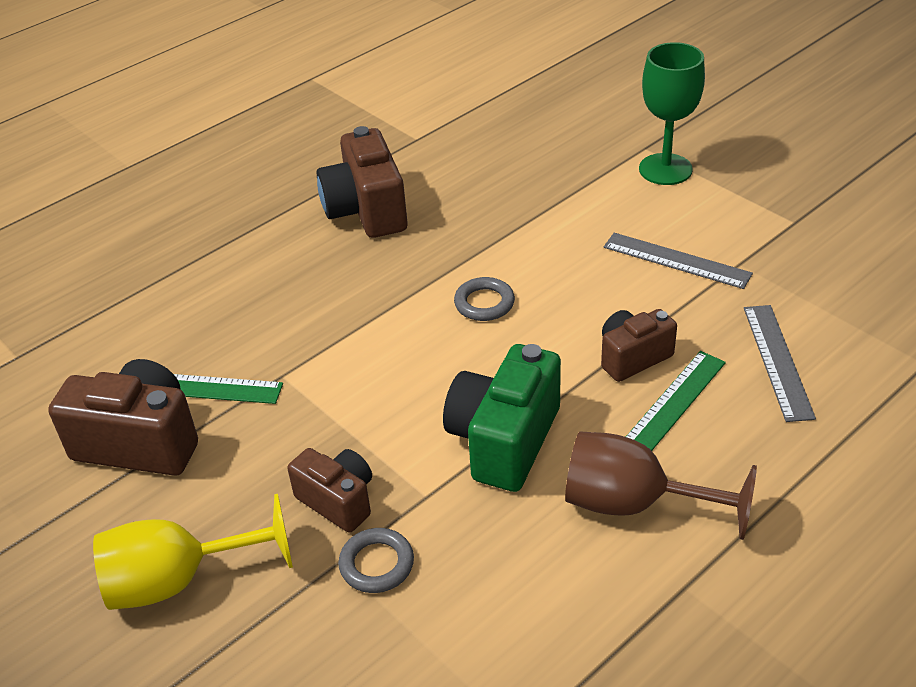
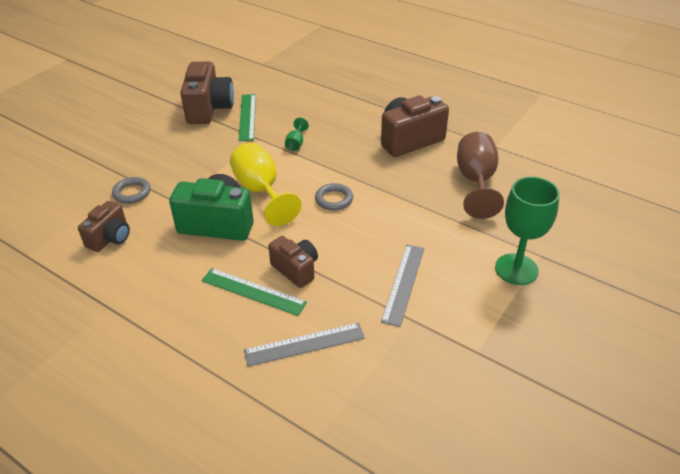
camera: 75 degrees right, 0 degrees up
yellow goblet [93,494,293,610] -> yellow goblet moved to [230,142,302,226]
brown camera [287,448,372,533] -> brown camera moved to [78,201,130,252]
brown goblet [565,431,757,540] -> brown goblet moved to [457,132,504,219]
none -> green goblet [285,118,309,151]

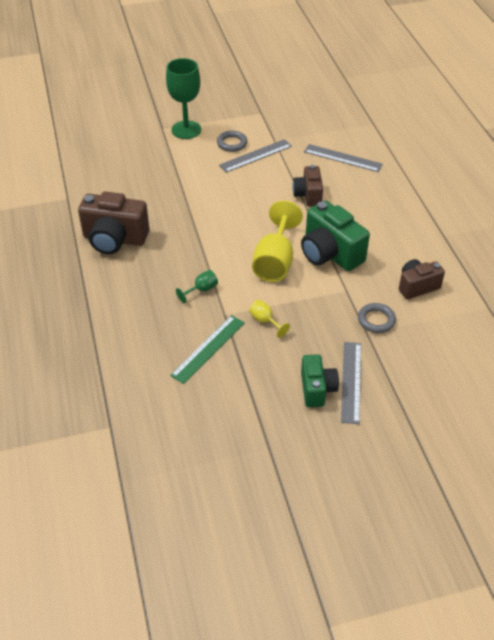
camera: 140 degrees left, 5 degrees up
brown camera [180,62,234,124] -> none
green ruler [201,268,307,316] -> none
grey ring [315,183,353,211] -> grey ring moved to [217,131,248,152]
brown goblet [457,132,504,219] -> none
none -> yellow goblet [249,300,290,338]
none -> green camera [301,354,339,407]
none -> grey ruler [341,342,361,424]

